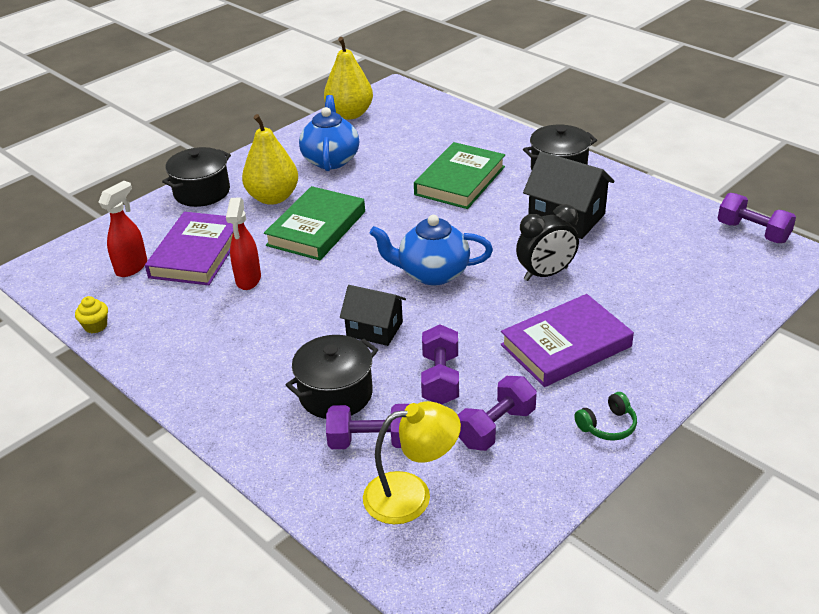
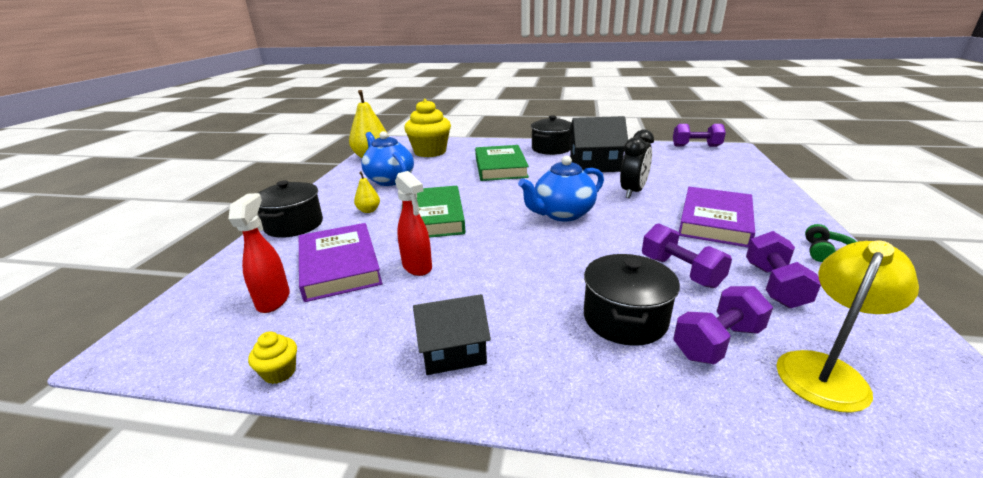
camera: 35 degrees left, 10 degrees down
yellow pear [242,114,298,205] -> yellow pear [354,171,380,213], size x0.48
black house [340,285,406,346] -> black house moved to [413,294,491,375]
none -> yellow cupcake [404,99,451,157]

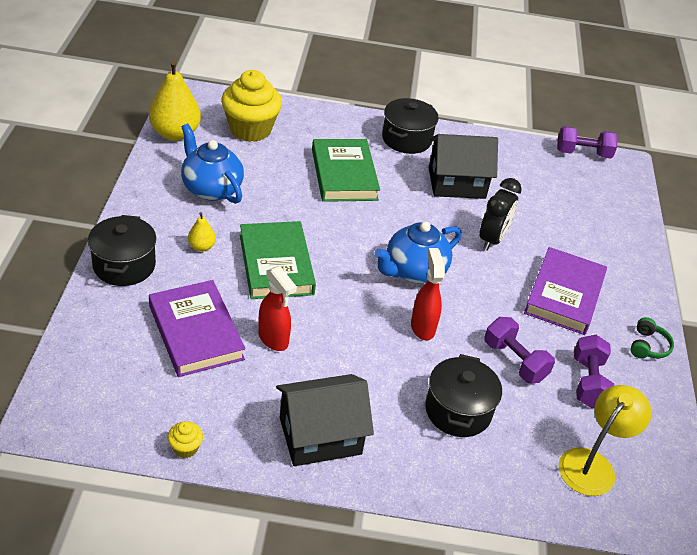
camera: 10 degrees left, 15 degrees up
red spray bottle [228,193,290,313] -> red spray bottle moved to [411,248,445,341]
black house [413,294,491,375] -> black house [276,374,374,466], size x1.51
purple dumbbell [673,286,773,365] -> none

